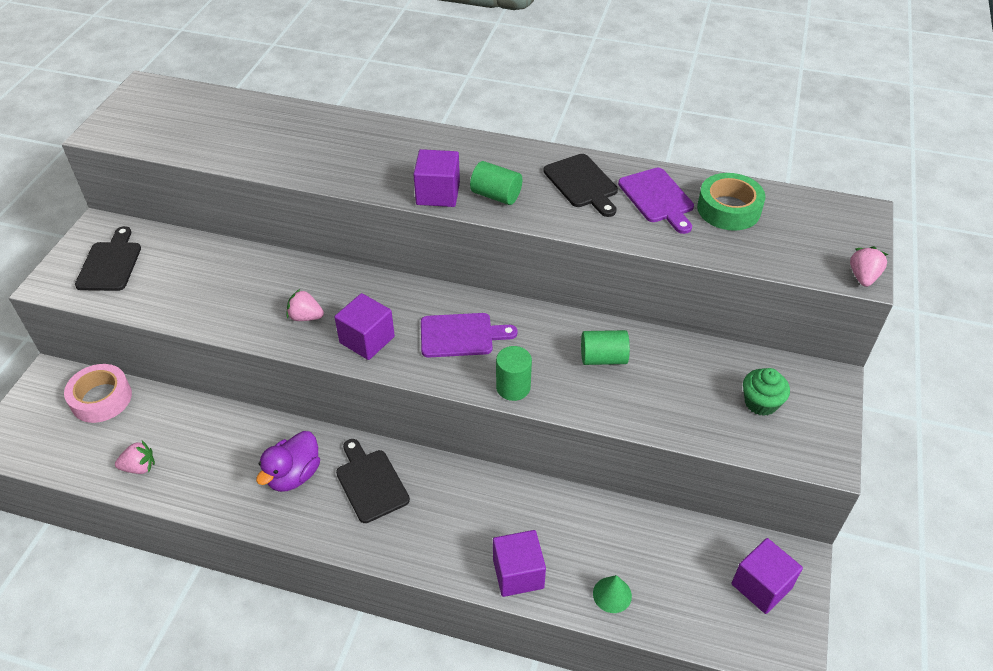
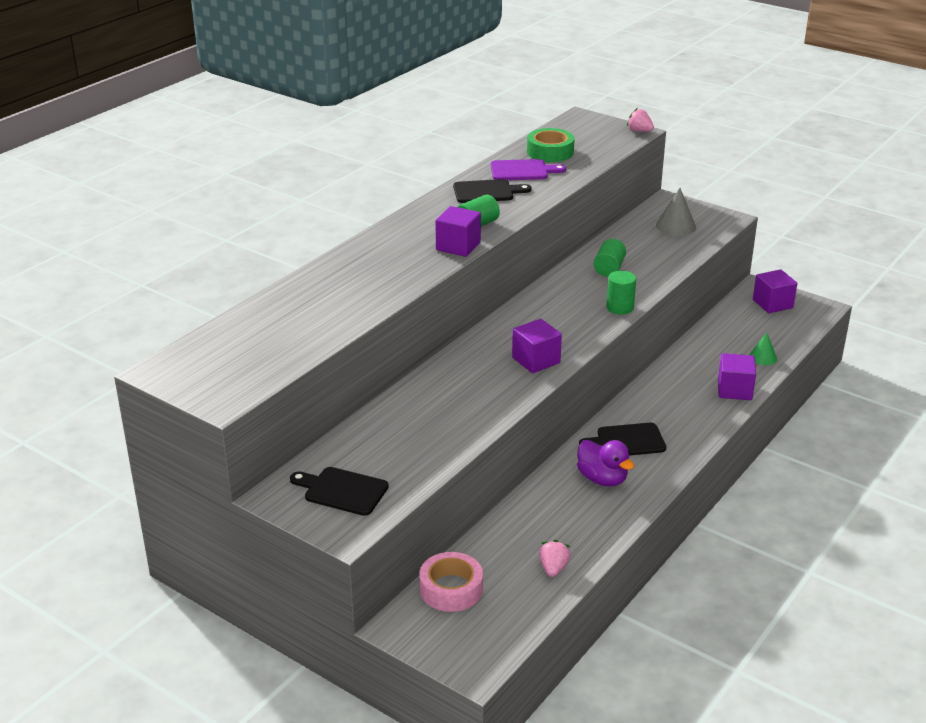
camera: 70 degrees left, 15 degrees down
pink strawberry [287,289,324,321] -> none
purple cutting board [421,313,517,358] -> none
green cupcake [743,368,790,416] -> grey cone [656,188,696,236]

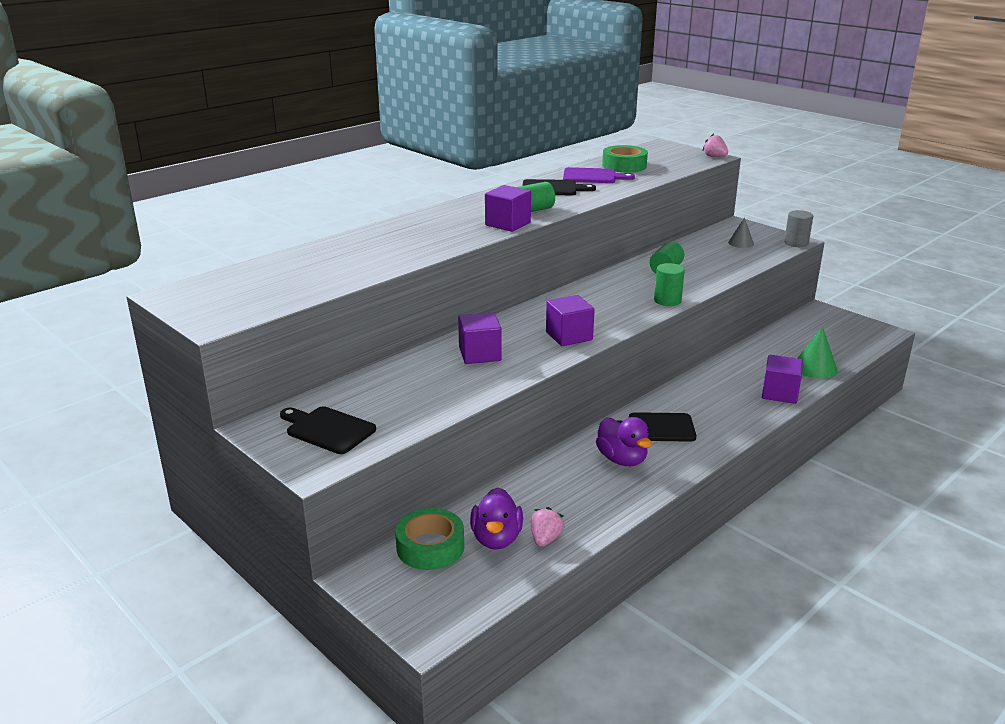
camera: 10 degrees right, 5 degrees down
pink tape [419,552,483,612] -> green tape [395,508,464,570]
grey cone [656,188,696,236] -> grey cone [728,218,754,248], size x0.65
green cone [749,333,777,365] -> green cone [798,327,838,379], size x1.53
purple cube [753,269,797,313] -> purple cube moved to [458,312,502,364]
none -> purple duck [470,487,523,550]
none -> grey cylinder [784,210,813,247]

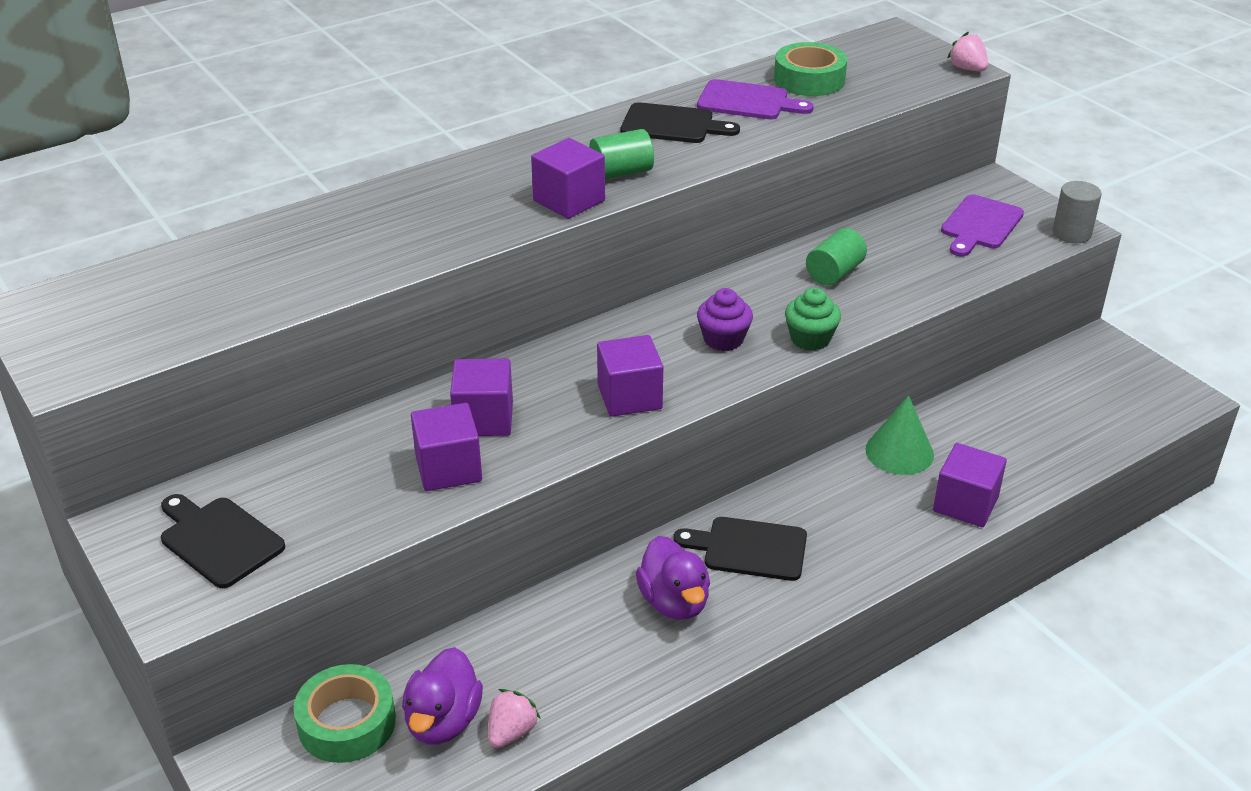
camera: 10 degrees right, 10 degrees up
green cylinder [654,263,685,306] -> green cupcake [785,287,841,350]
grey cone [728,218,754,248] -> purple cutting board [941,195,1024,256]
green cone [798,327,838,379] -> green cone moved to [865,395,934,475]
none -> purple cube [411,403,482,491]
none -> purple cupcake [697,288,753,351]

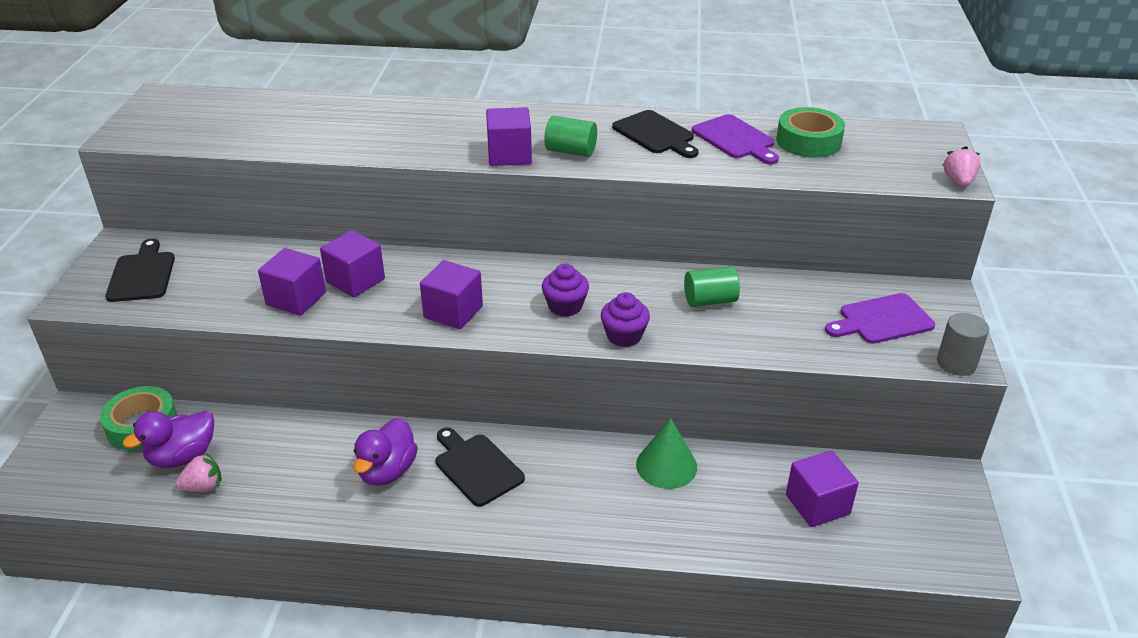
camera: 40 degrees right, 0 degrees up
green cupcake [785,287,841,350] -> purple cupcake [601,292,650,347]
purple cube [933,443,1007,527] -> purple cube moved to [786,450,859,527]

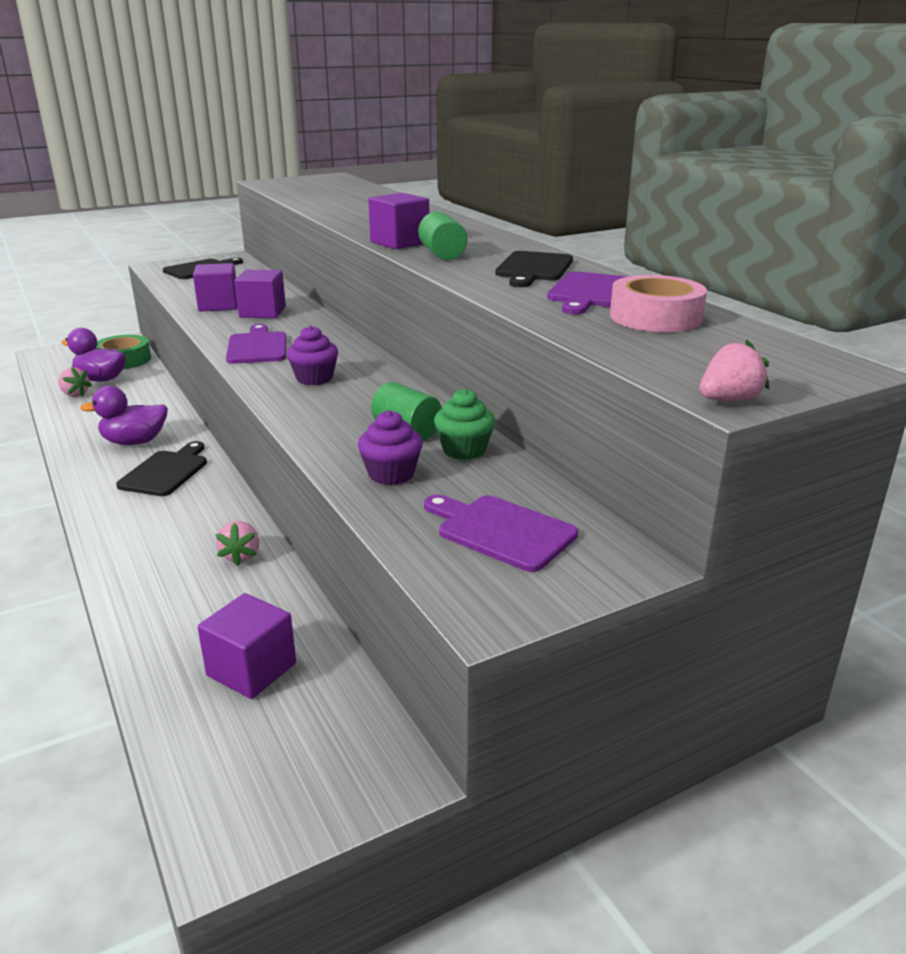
camera: 55 degrees right, 10 degrees down
purple cube [420,260,483,329] -> purple cutting board [226,324,286,364]
purple cupcake [601,292,650,347] -> purple cupcake moved to [358,410,423,485]
green cone [636,418,697,489] -> pink strawberry [215,521,259,566]
green tape [776,107,845,158] -> pink tape [610,275,707,332]
grey cylinder [937,313,989,376] -> none
none -> green cupcake [434,389,495,460]

